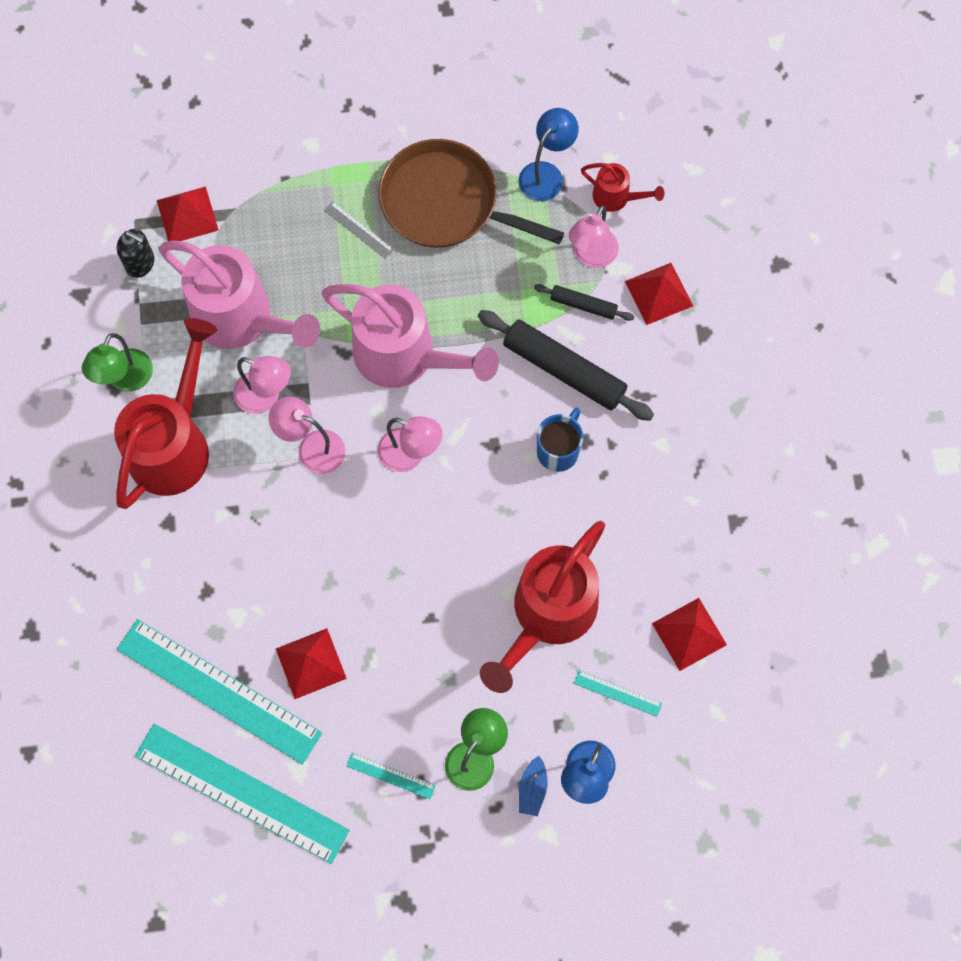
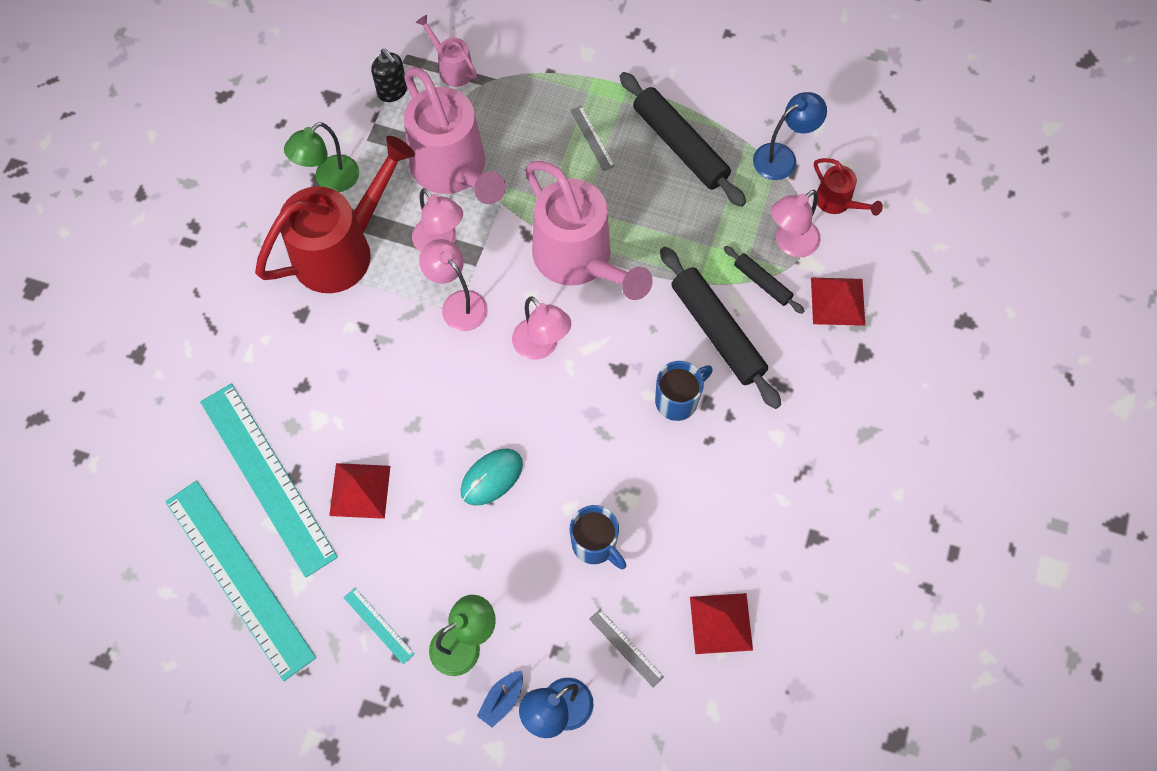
camera: 25 degrees right, 5 degrees down
red pyramid [157,186,219,241] -> pink watering can [416,15,477,87]
brown pan [378,139,564,248] -> black rolling pin [619,72,746,207]
red watering can [480,521,605,693] -> blue mug [570,505,626,569]
turquoise ruler [574,670,662,717] -> grey ruler [589,609,664,688]
none -> turquoise mouse [461,448,523,506]

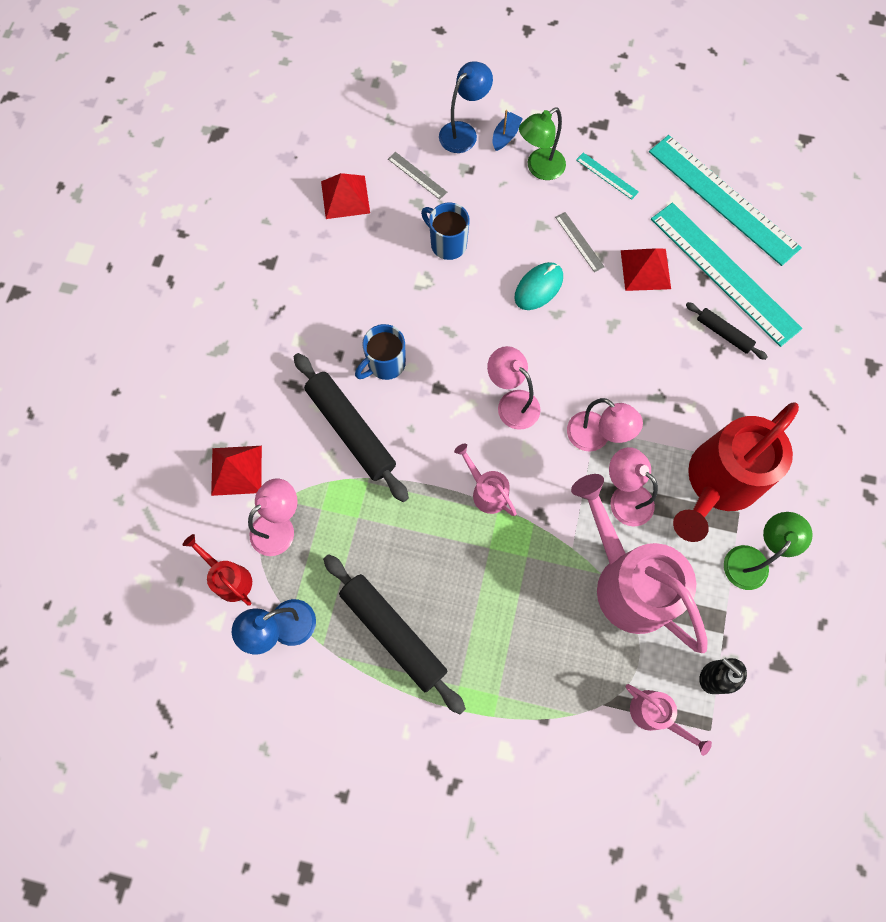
camera: 175 degrees right, 5 degrees up
pink watering can [525,161,652,300] -> pink watering can [454,443,517,516], size x0.47
grey ruler [570,106,615,171] -> grey ruler moved to [555,212,604,272]
black rolling pin [724,246,805,314] -> black rolling pin moved to [686,302,768,360]

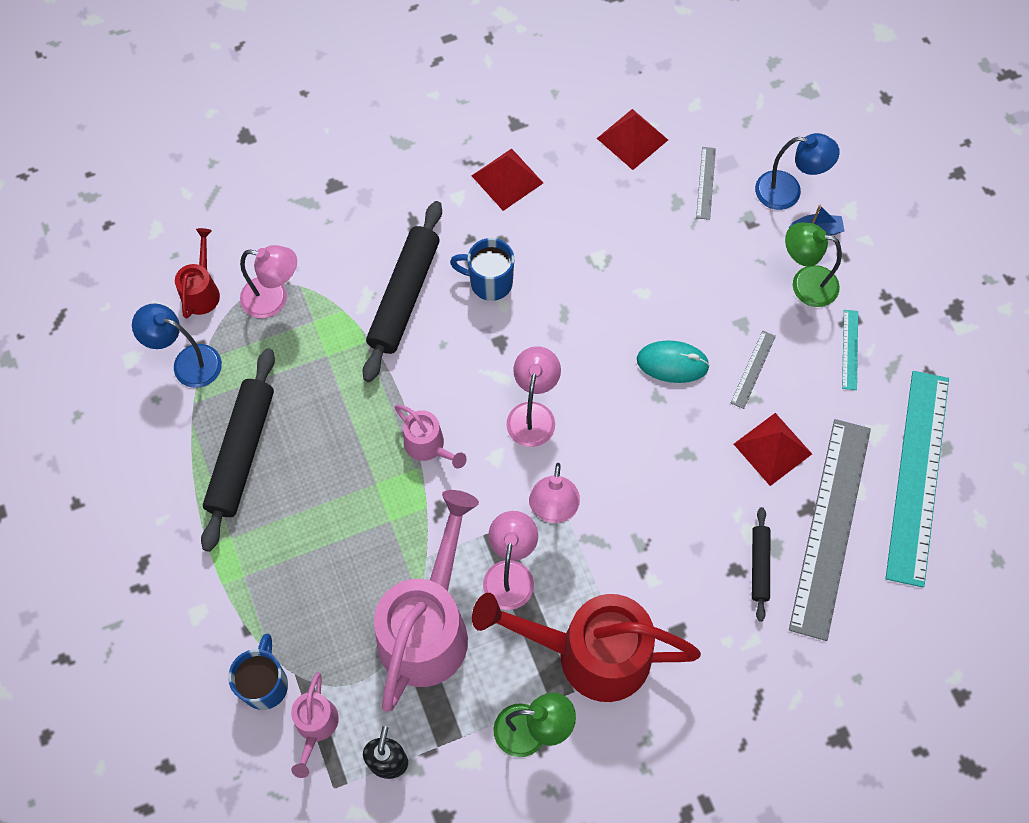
camera: 55 degrees right, 5 degrees down
red pyramid [211,446,262,496] -> red pyramid moved to [472,149,543,211]
blue mug [421,202,470,260] -> blue mug moved to [228,634,288,710]
pink watering can [454,443,517,516] -> pink watering can turned 120 degrees clockwise [395,404,467,469]
turquoise ruler [651,203,803,347] -> grey ruler [789,419,871,641]

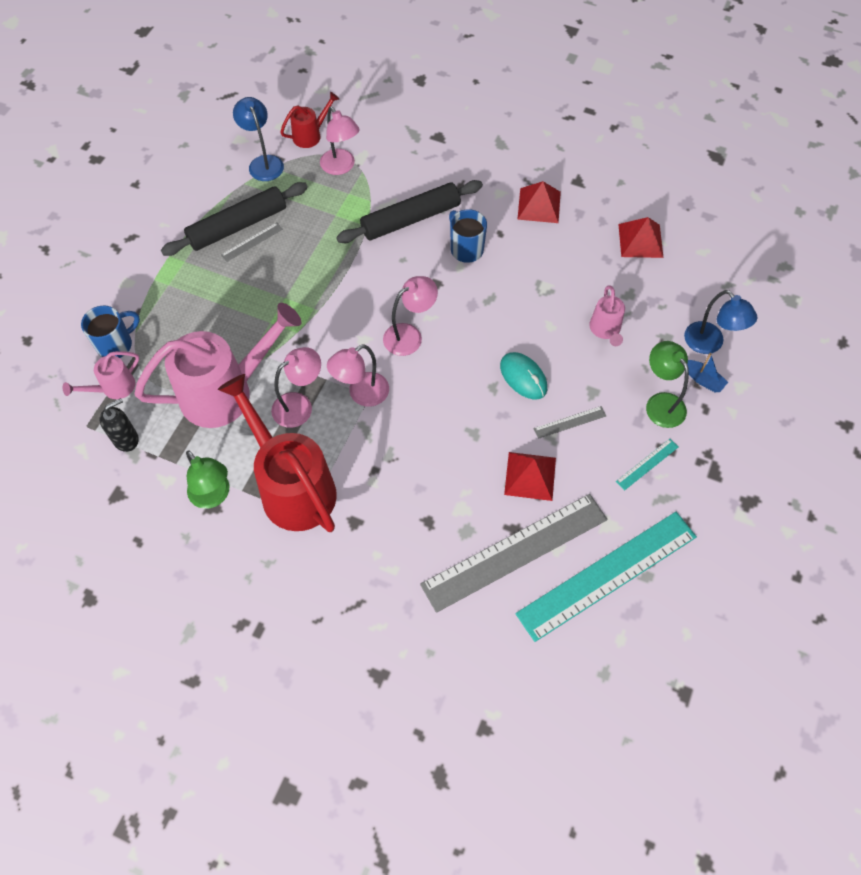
camera: 45 degrees right, 5 degrees down
pink watering can [395,404,467,469] -> pink watering can moved to [589,285,625,346]
grey ruler [696,147,716,220] -> grey ruler moved to [221,222,283,262]
black rolling pin [752,507,770,622] -> none

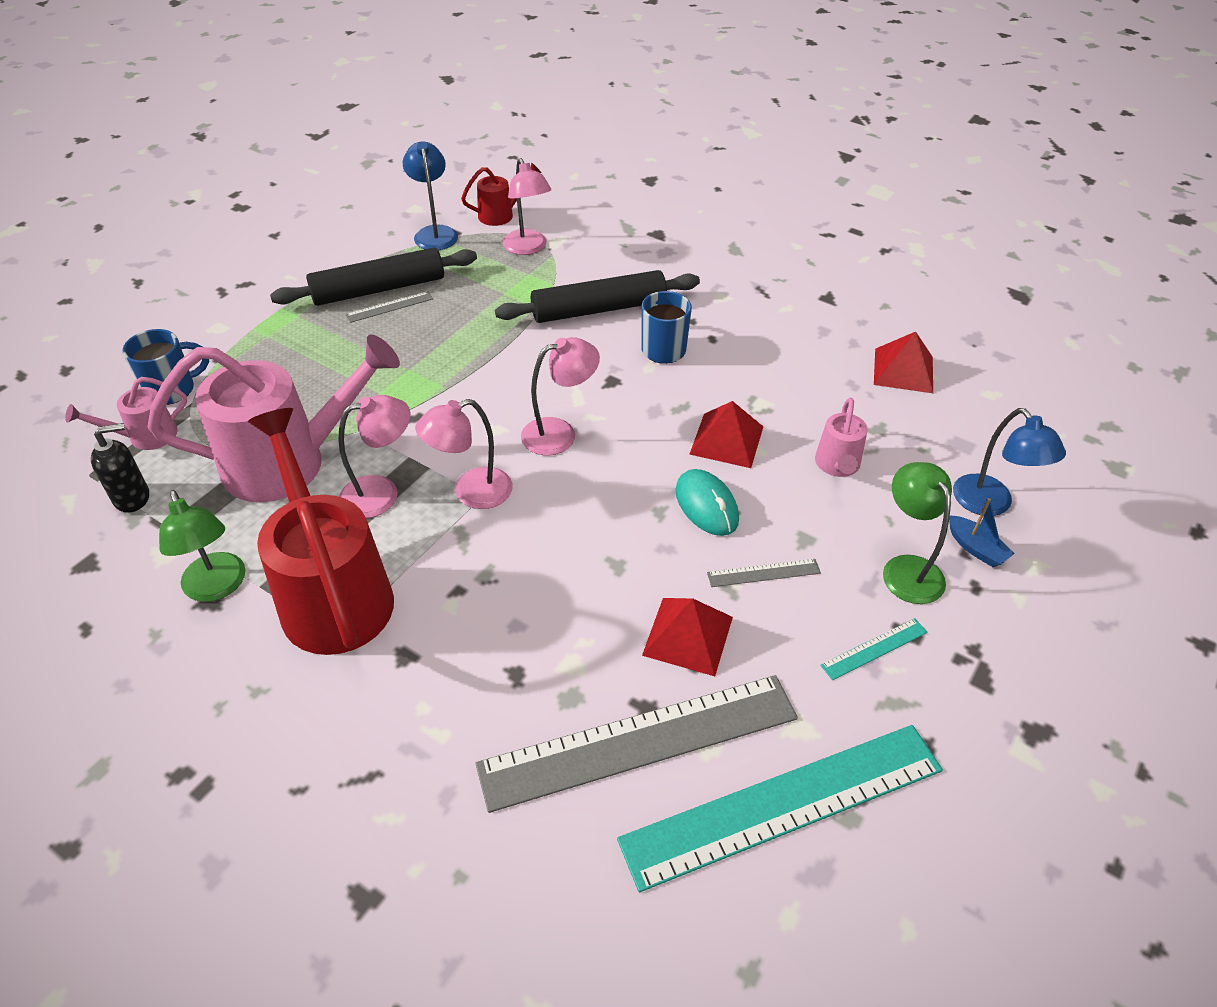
camera: 10 degrees right, 15 degrees down
red pyramid [517,181,561,223] -> red pyramid moved to [690,401,763,468]

